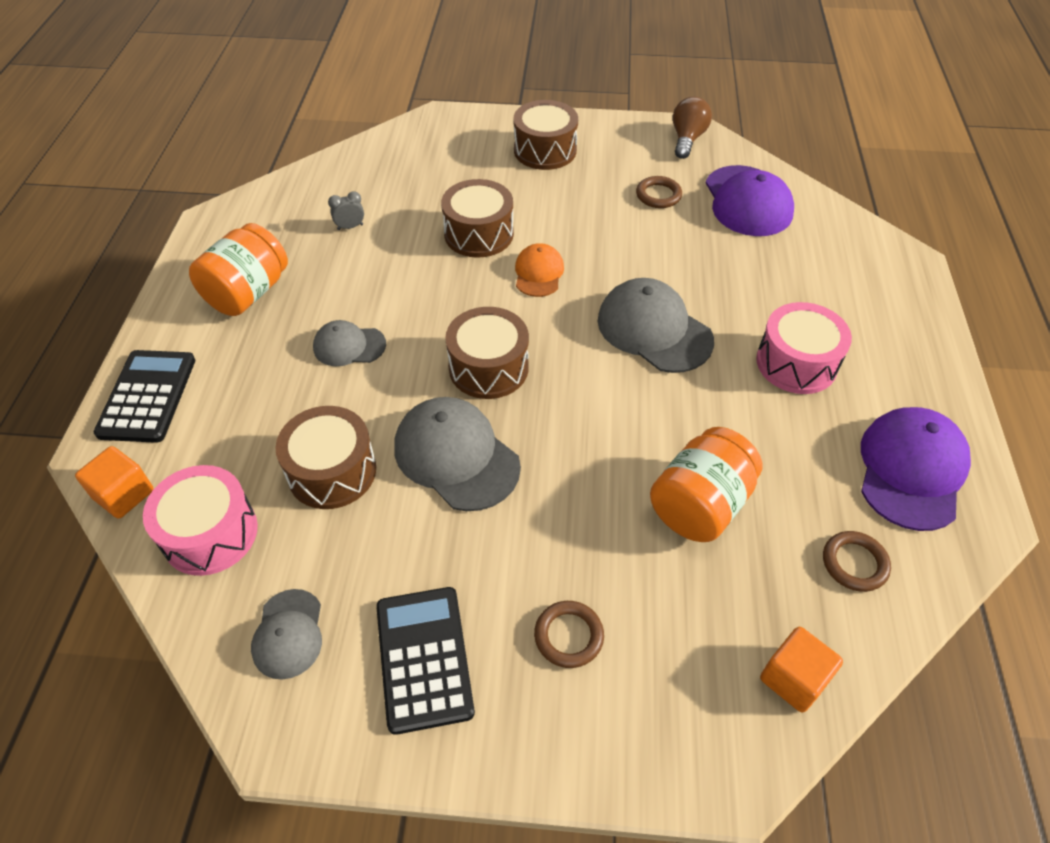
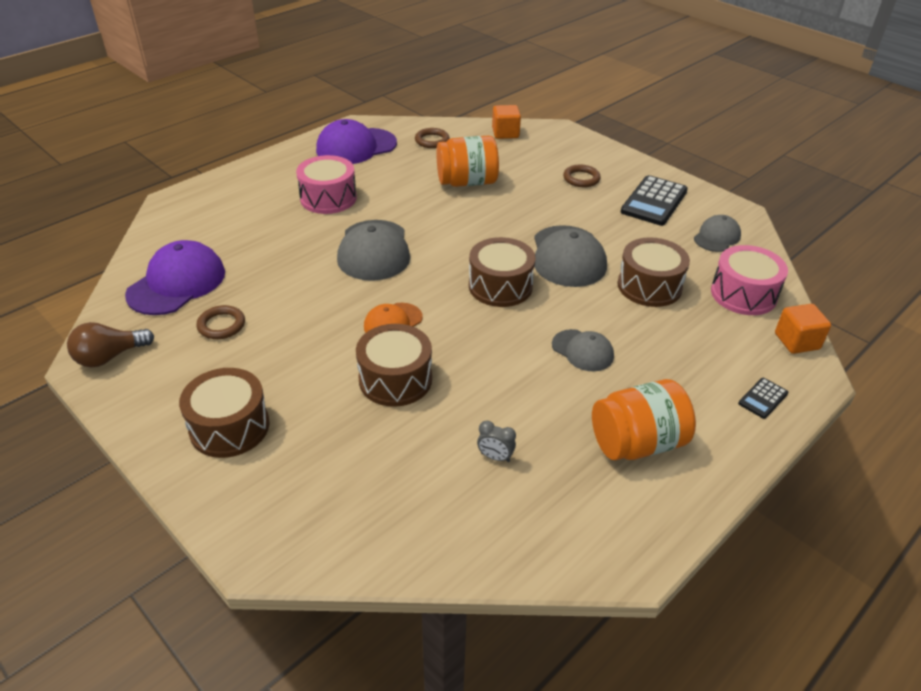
camera: 140 degrees left, 10 degrees down
black calculator [94,350,195,443] -> black calculator [738,378,789,419], size x0.49

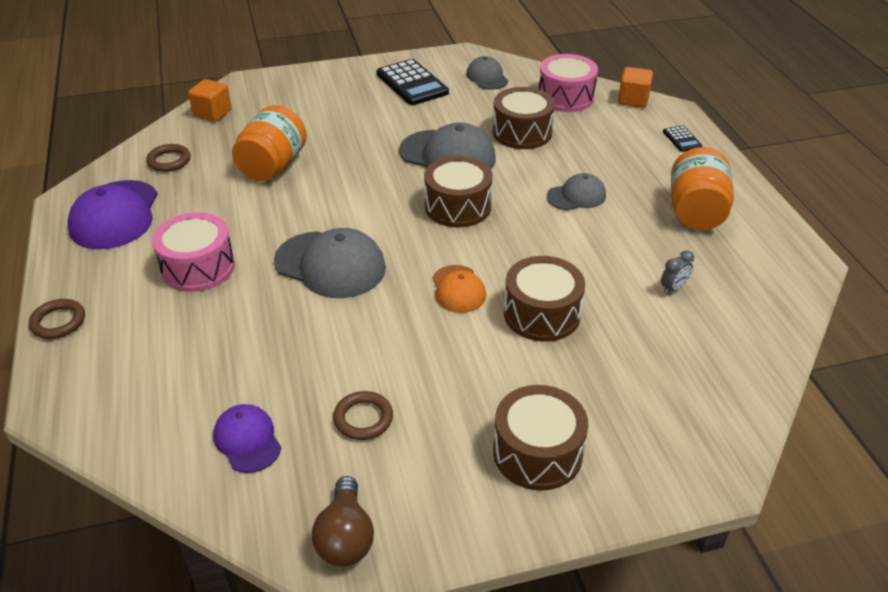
camera: 60 degrees left, 0 degrees up
purple cap [125,240,225,315] -> purple cap [213,404,281,473], size x0.58
brown ring [563,165,601,187] -> brown ring moved to [29,299,85,339]

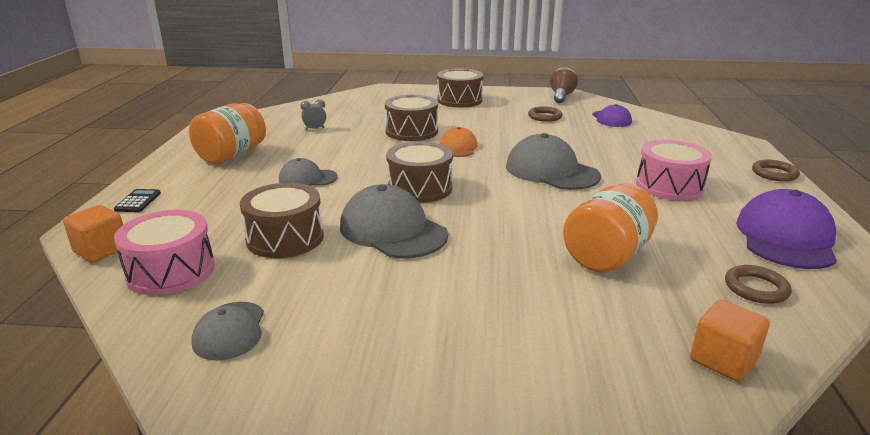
camera: 160 degrees left, 15 degrees down
black calculator [376,59,449,105] -> none

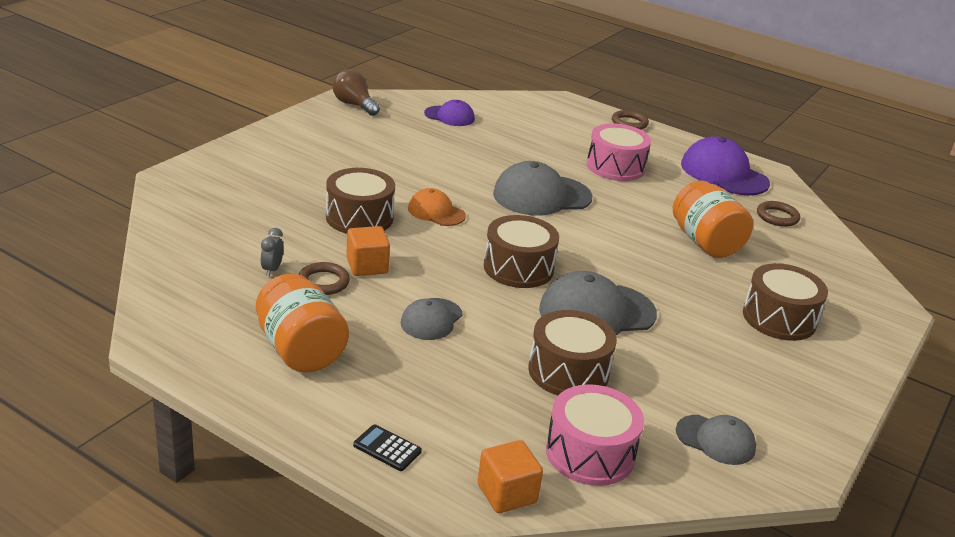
camera: 65 degrees left, 5 degrees up
brown drum [437,69,483,107] -> brown drum moved to [743,263,828,341]
brown ring [528,106,562,122] -> brown ring moved to [299,262,350,295]
orange cube [690,300,770,382] -> orange cube moved to [346,226,390,276]

